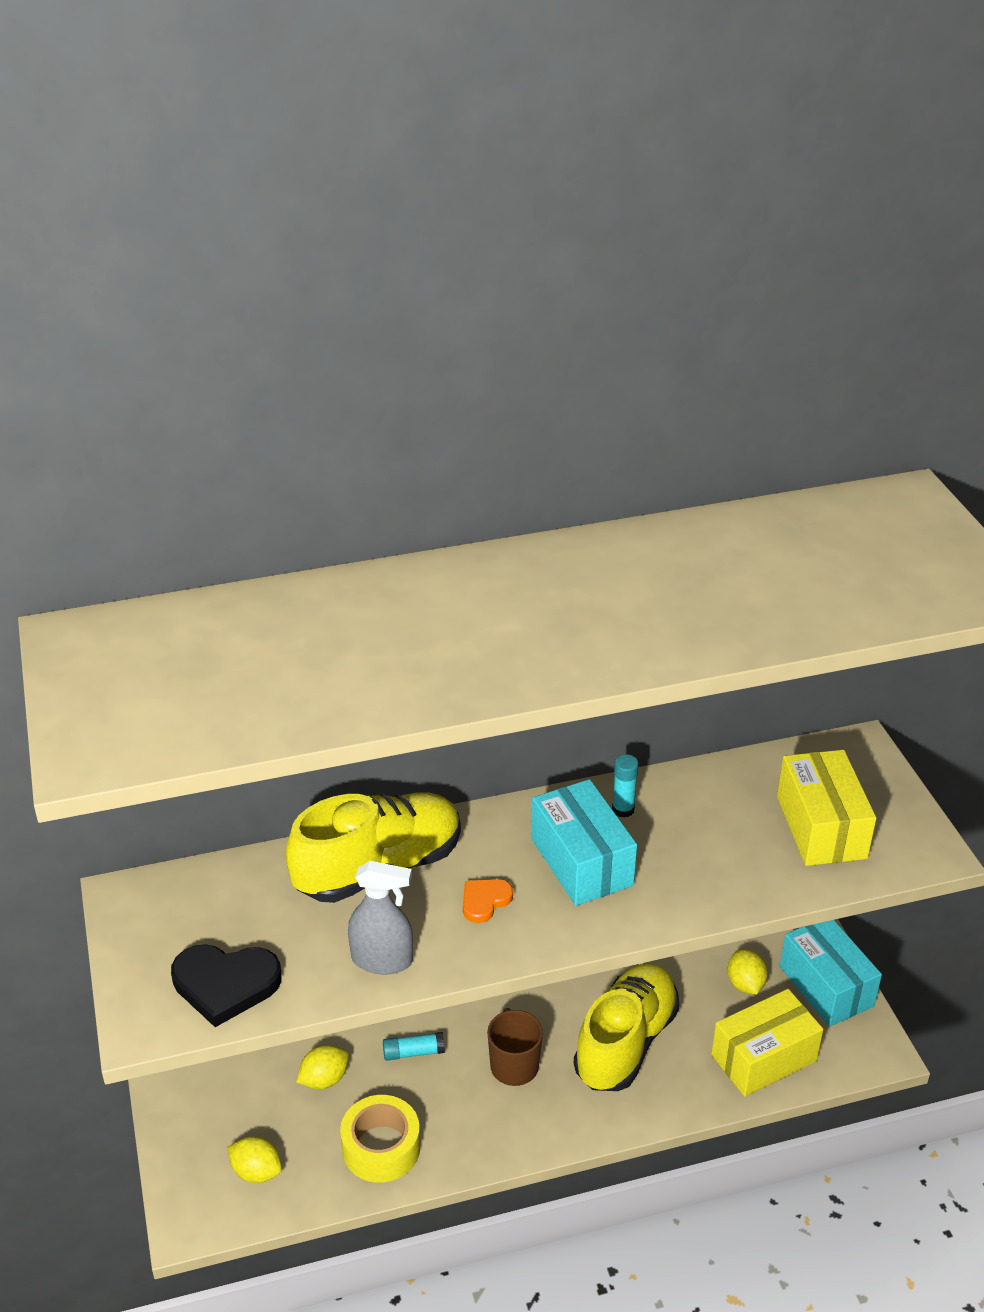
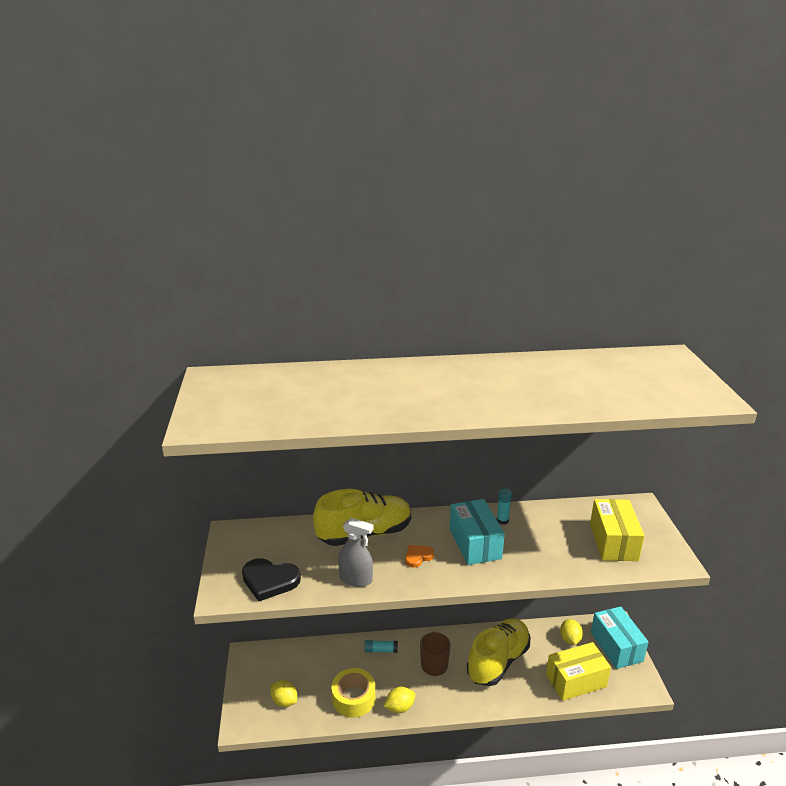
camera: 10 degrees right, 10 degrees down
yellow lemon [296,1045,349,1089] -> yellow lemon moved to [384,687,416,713]

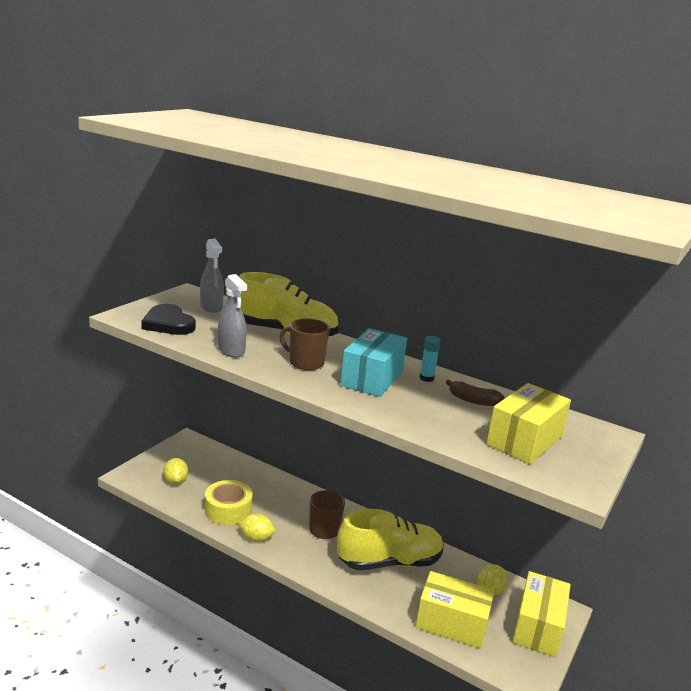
camera: 35 degrees right, 5 degrees down
turquoise glue stick [365,640,398,653] -> none
orange heart [405,545,434,567] -> brown mug [279,318,330,370]
turquoise box [591,606,648,669] -> yellow box [512,571,571,657]
none -> grey spray bottle [200,239,224,313]
none -> brown banana [446,380,505,406]

